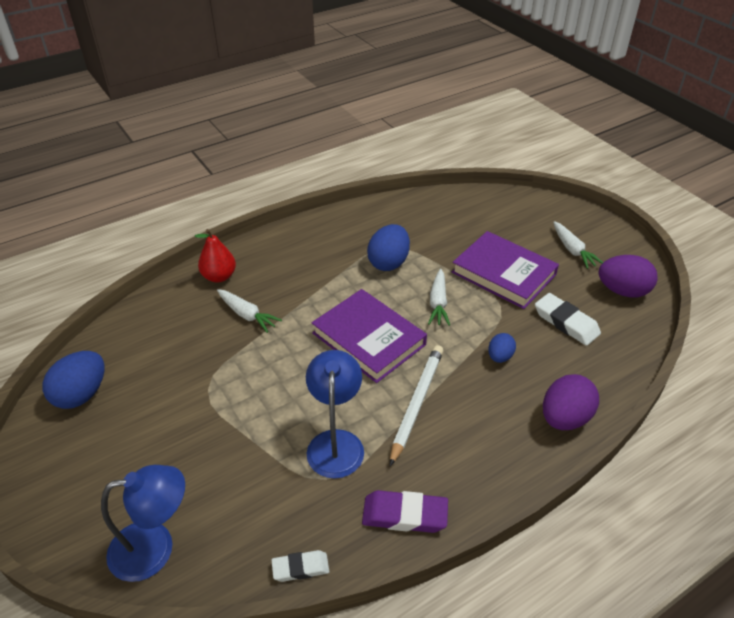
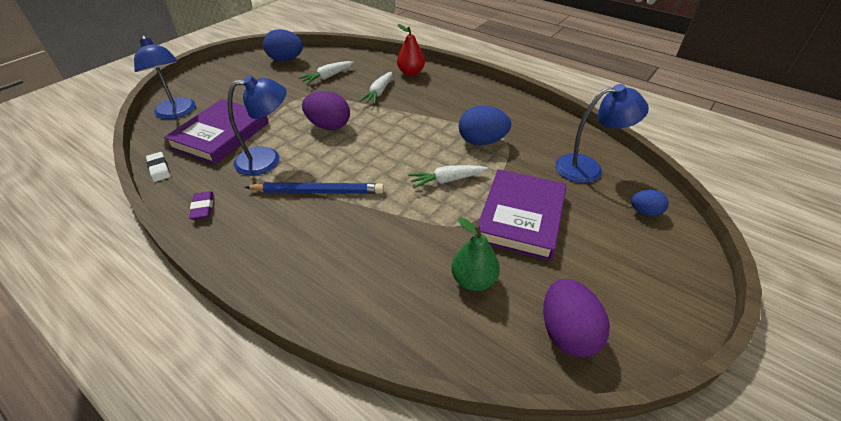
camera: 70 degrees right, 0 degrees up
purple book [312,289,427,383] -> purple book moved to [164,99,269,165]
purple eraser [362,490,448,533] -> purple eraser [189,191,213,220], size x0.63
white pencil [390,345,443,466] -> blue pencil [244,182,384,194]
blue egg [488,333,516,363] -> blue egg moved to [631,190,669,216]
white eraser [535,293,601,346] -> green pear [451,217,500,291]
purple egg [543,374,599,430] -> purple egg moved to [302,91,350,130]
white carrot [553,221,603,269] -> white carrot moved to [299,61,354,84]
none -> blue lamp [555,84,649,183]

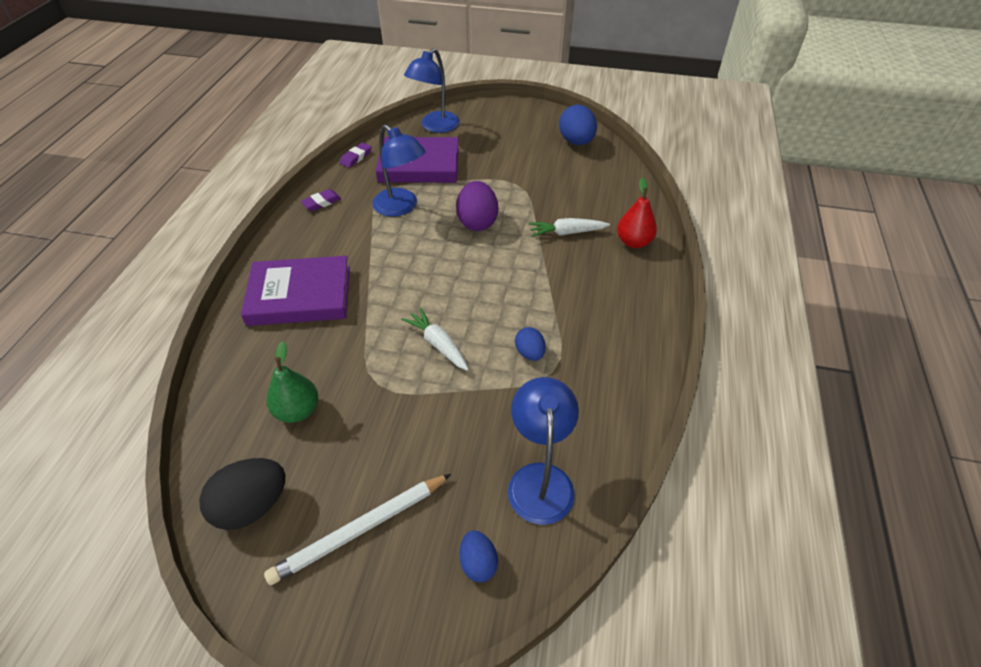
camera: 65 degrees right, 5 degrees up
white eraser [146,152,170,182] -> purple eraser [340,142,372,168]
blue pencil [244,182,384,194] -> none
white carrot [299,61,354,84] -> none
blue egg [459,105,511,145] -> blue egg [515,327,546,361], size x0.57
purple book [478,169,567,261] -> purple book moved to [241,256,350,326]
purple egg [543,279,610,357] -> black egg [199,458,285,530]
blue lamp [555,84,649,183] -> blue lamp turned 150 degrees counterclockwise [508,377,579,525]
none -> white pencil [264,474,451,585]

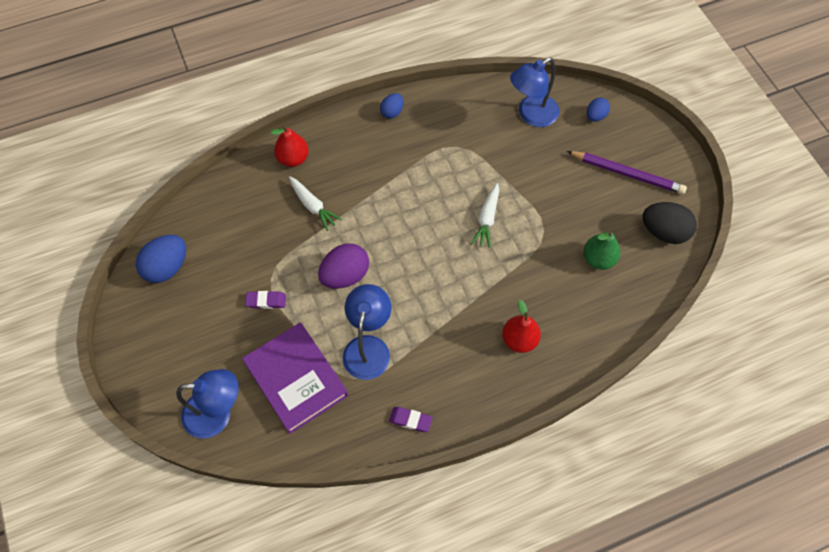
camera: 125 degrees left, 15 degrees up
purple book [241,256,350,326] -> red pear [502,300,541,353]
white pencil [264,474,451,585] -> purple pencil [567,151,687,194]
purple eraser [340,142,372,168] -> purple eraser moved to [245,291,286,309]
blue egg [515,327,546,361] -> blue egg moved to [380,93,403,119]

